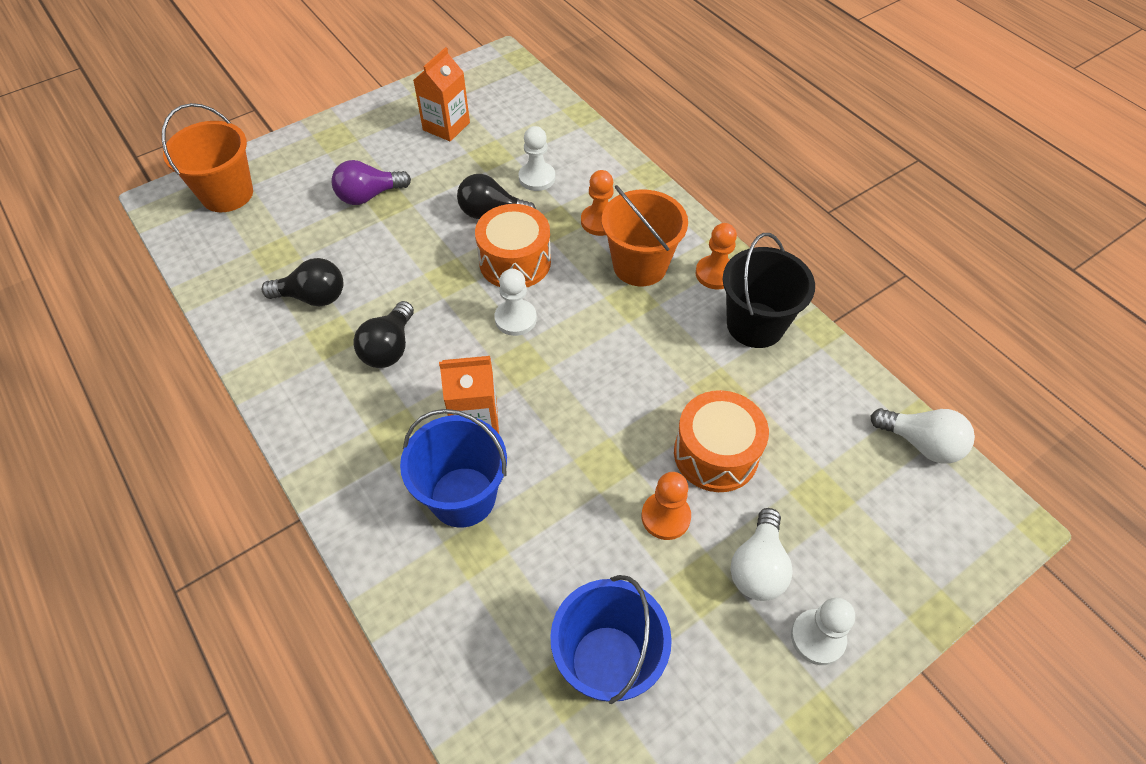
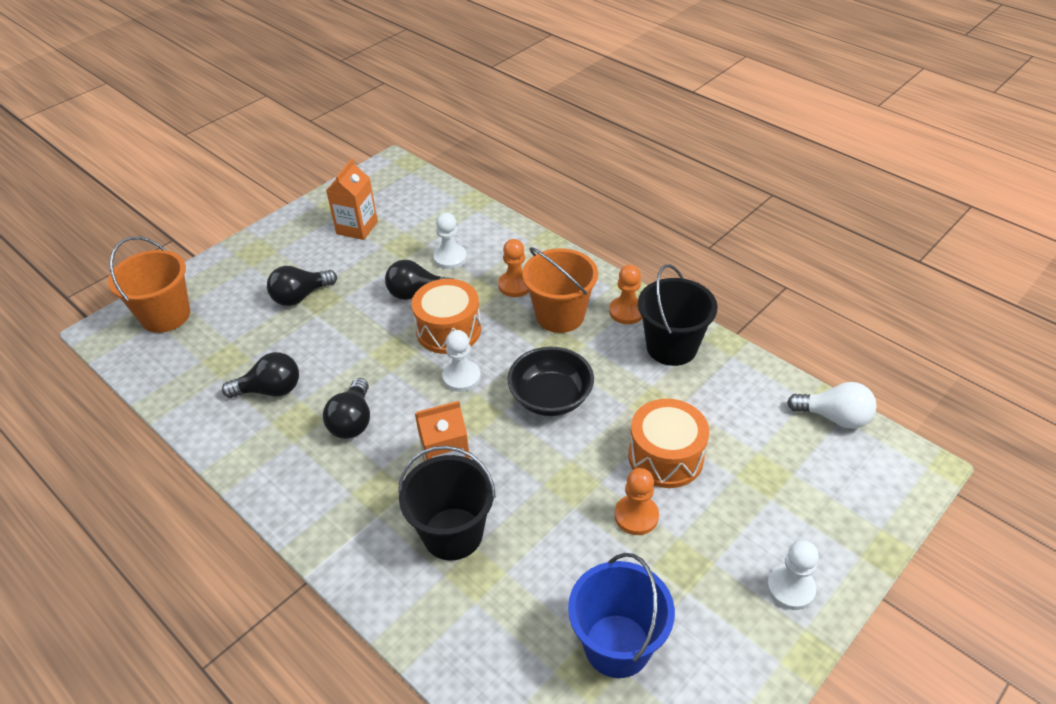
camera: 10 degrees left, 10 degrees down
purple light bulb [331,160,411,205] -> black light bulb [267,266,337,306]
blue bucket [400,409,507,527] -> black bucket [398,446,496,560]
white light bulb [730,508,793,601] -> none
none -> black bowl [507,347,594,416]

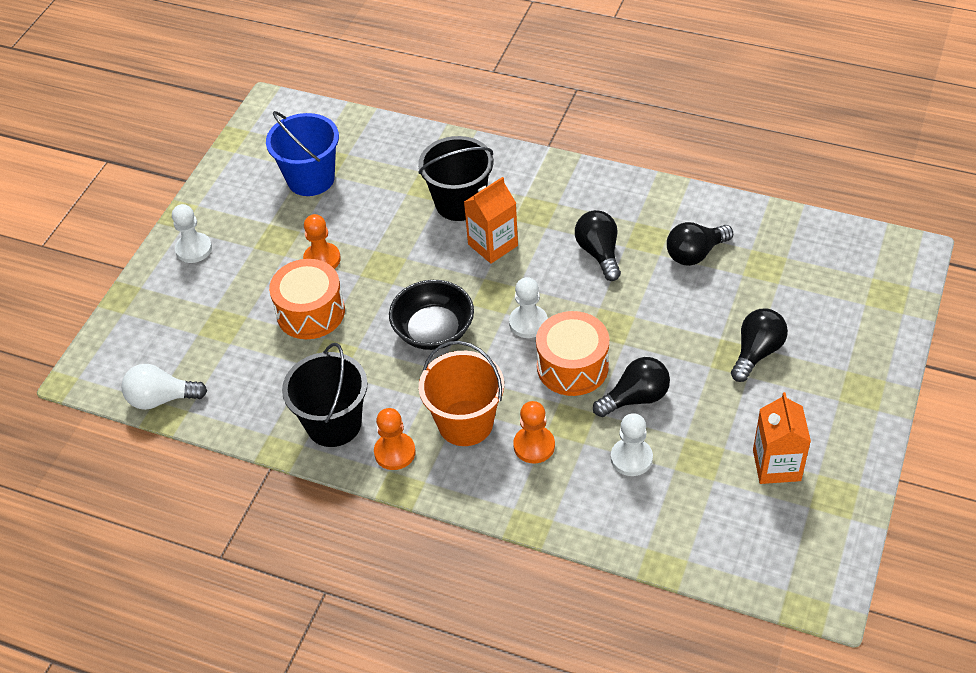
camera: 160 degrees right, 5 degrees up
orange bucket [108,237,190,333] -> none

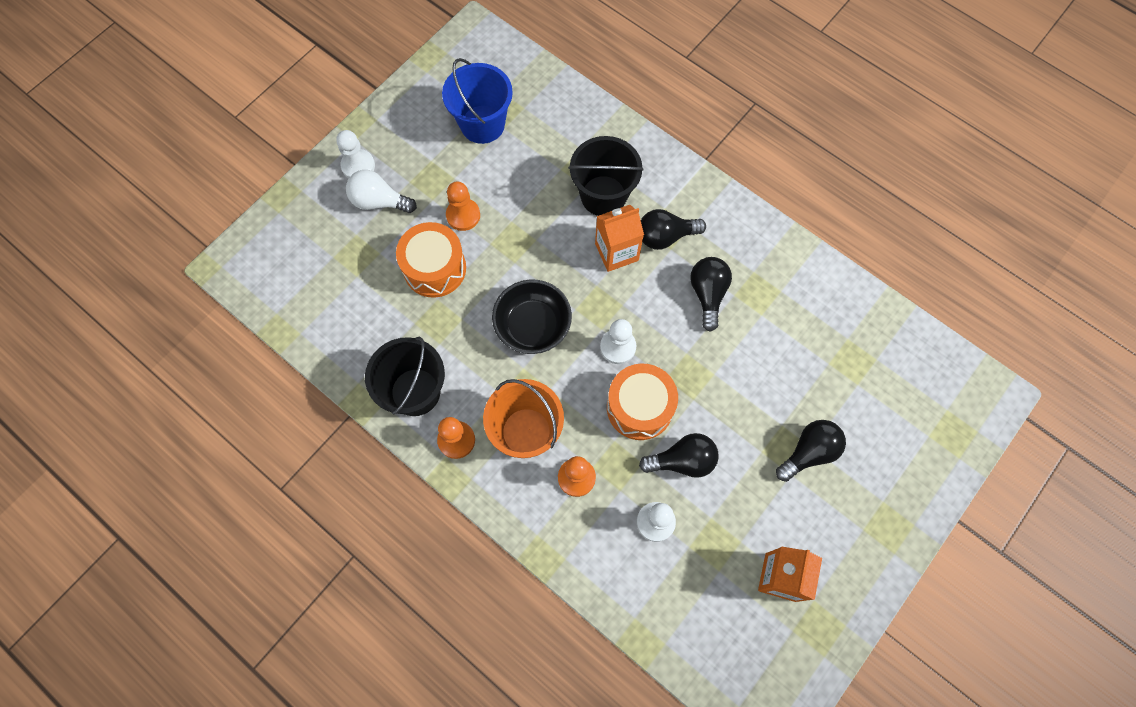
camera: 15 degrees right, 20 degrees up
white light bulb [122,364,207,410] -> white light bulb moved to [346,170,417,213]
black light bulb [667,222,733,266] -> black light bulb moved to [641,209,706,250]

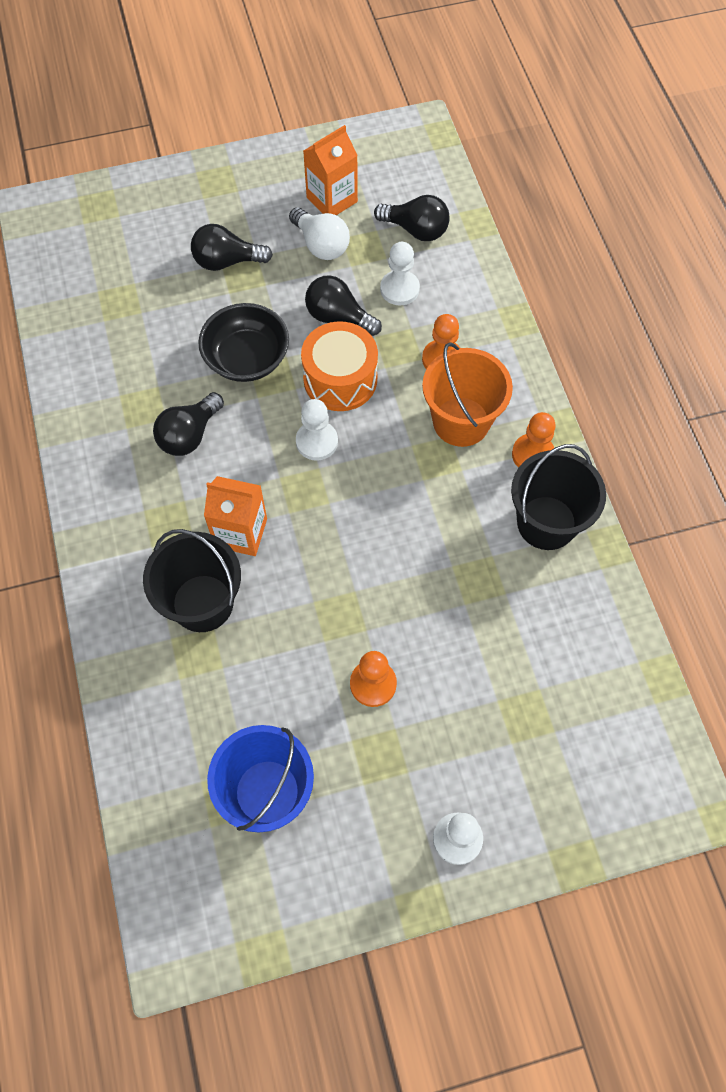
camera: 145 degrees left, 5 degrees down
white light bulb [346,170,417,213] -> white light bulb moved to [289,207,350,260]
orange drum [396,222,466,298] -> none
black bowl [492,279,572,354] -> black bowl moved to [198,303,289,382]
black light bulb [641,209,706,250] -> black light bulb moved to [374,195,450,241]

